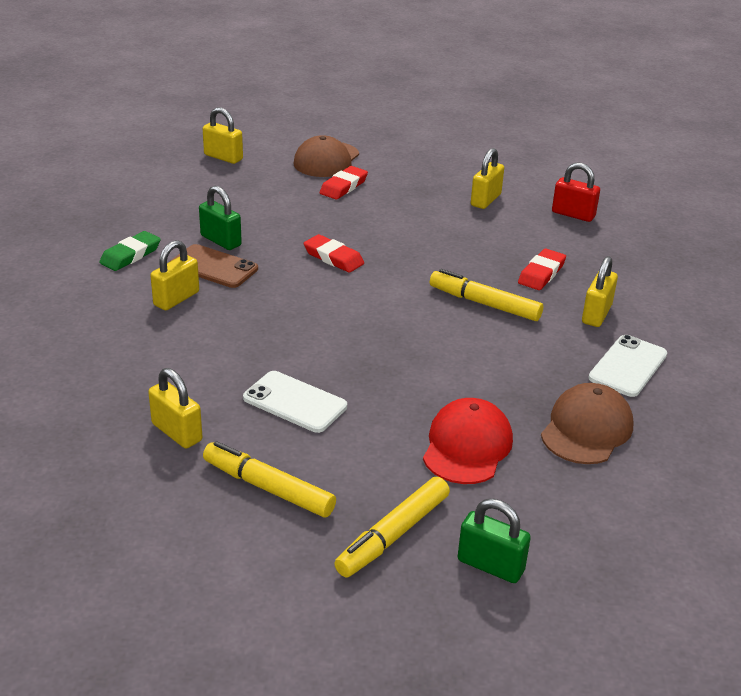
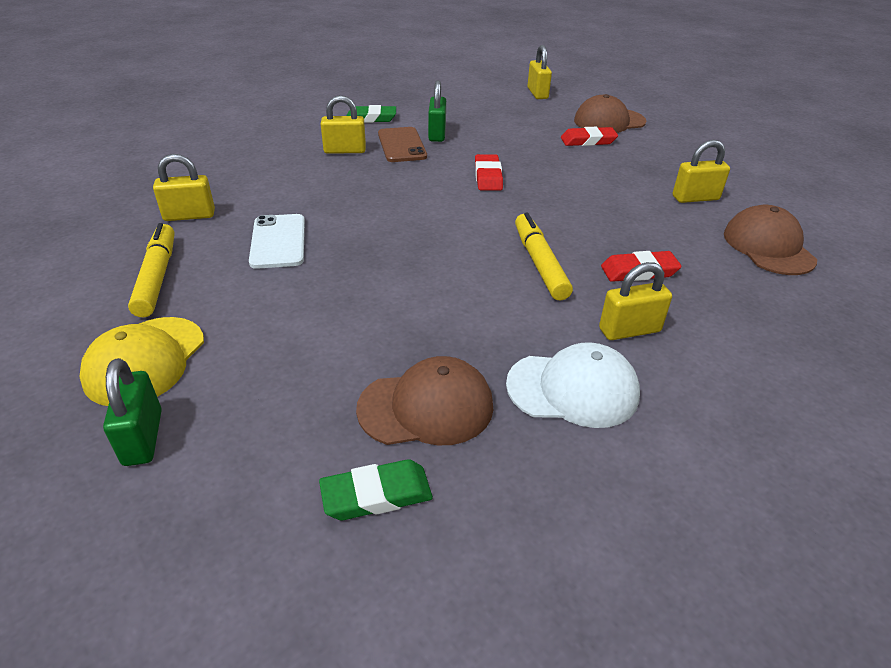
camera: 50 degrees right, 5 degrees up
yellow padlock [148,368,202,448] -> yellow padlock turned 75 degrees clockwise [153,154,215,221]
yellow marker [334,477,450,577] -> yellow cap [79,317,204,406]
red cap [423,398,513,484] -> none
red padlock [552,162,600,222] -> brown cap [724,205,817,275]
white phone [588,335,667,397] -> white cap [506,342,640,428]
none -> green eraser [319,459,433,520]

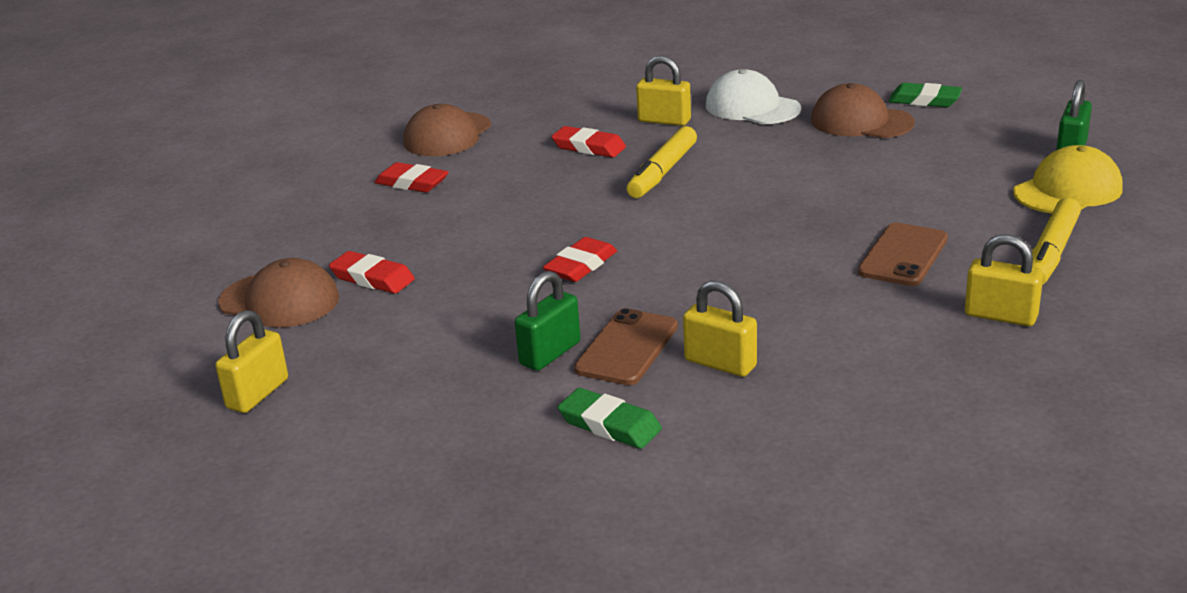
camera: 140 degrees left, 10 degrees down
white phone [249,214,305,269] -> brown phone [858,222,948,286]
yellow padlock [673,140,730,203] -> red eraser [375,162,449,193]

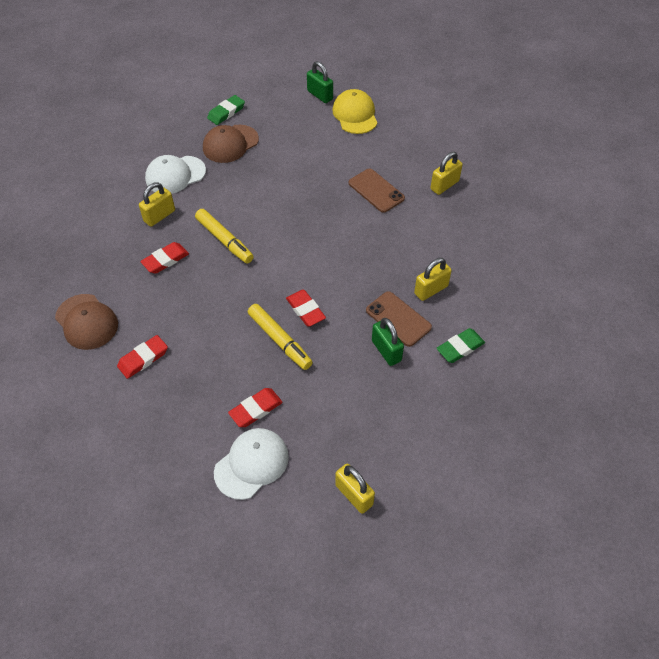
camera: 70 degrees left, 25 degrees up
brown cap [218,258,339,328] -> white cap [214,428,289,500]
yellow marker [1032,198,1081,285] -> yellow marker moved to [248,304,313,370]

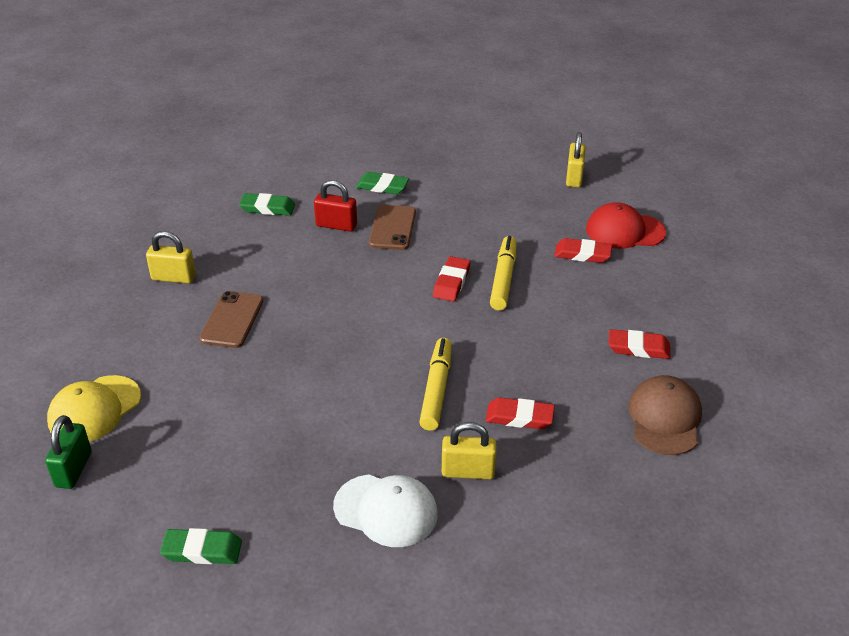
camera: 130 degrees left, 15 degrees down
brown cap [203,125,259,163] -> none
white cap [214,428,289,500] -> red cap [586,202,666,249]
green padlock [372,318,404,366] -> none
yellow padlock [414,258,452,301] -> red padlock [314,180,357,232]
none -> green eraser [239,193,295,216]

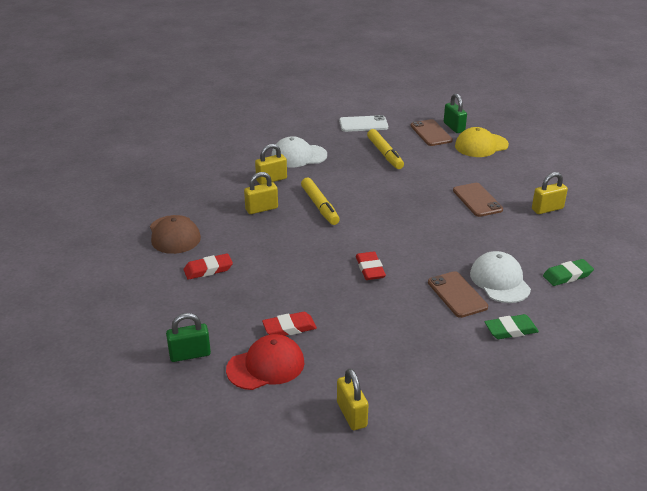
camera: 150 degrees right, 5 degrees down
yellow cap [47,375,141,442] -> yellow cap turned 120 degrees counterclockwise [455,127,509,157]
green eraser [160,528,242,564] -> white phone [339,115,388,132]
red padlock [314,180,357,232] -> white cap [470,251,531,303]
red eraser [485,397,555,429] -> yellow padlock [244,172,278,214]
yellow marker [490,236,516,310] -> yellow marker moved to [367,129,404,169]
none -> green padlock [166,313,211,362]
none -> brown phone [410,119,453,146]

